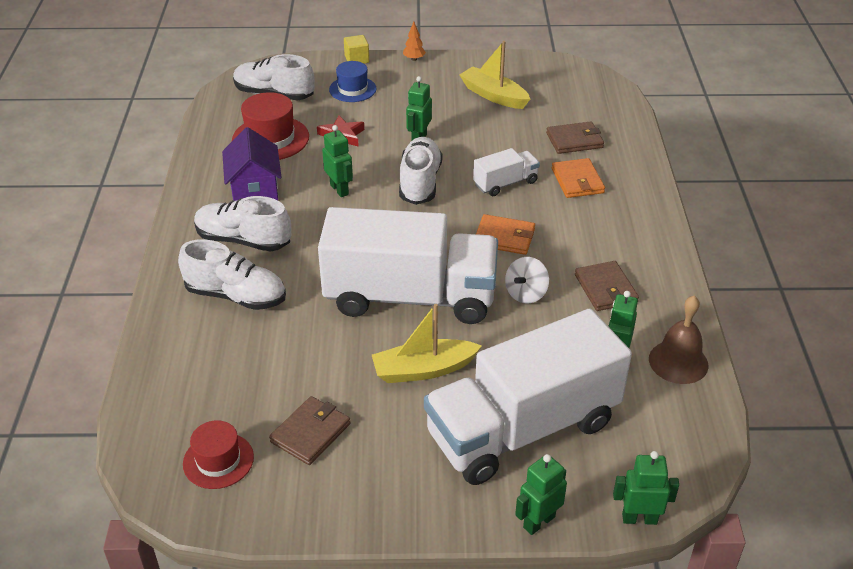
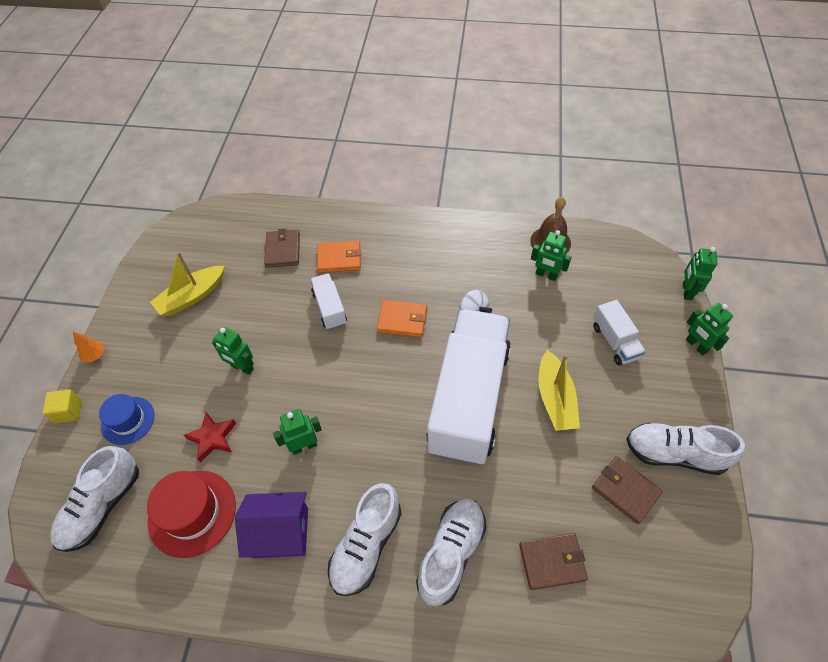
camera: 80 degrees left, 15 degrees up
red hat [183,420,254,489] -> none
white shoe [399,137,443,205] -> white shoe moved to [626,423,745,475]
white truck [424,309,632,485] -> white truck [593,300,646,365], size x0.43
orange wallet [476,214,535,255] -> orange wallet turned 75 degrees clockwise [377,300,427,337]
brown wallet [575,261,639,311] -> brown wallet moved to [519,533,588,590]

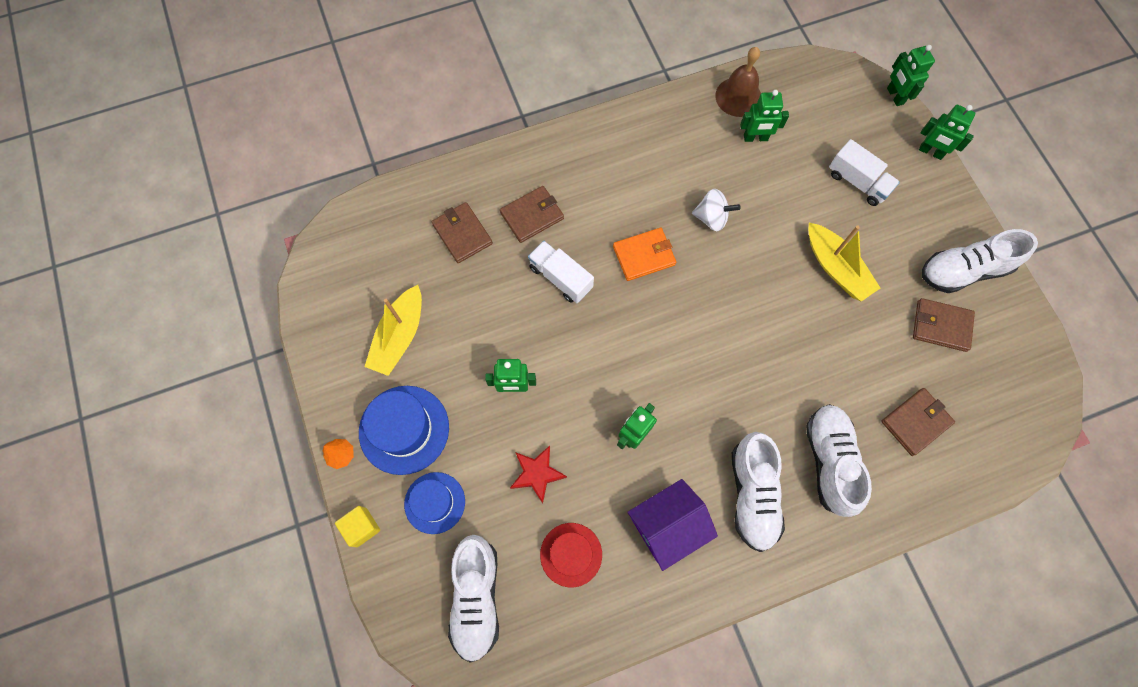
camera: 30 degrees left, 15 degrees up
red hat [147,470,236,558] -> red hat [540,523,602,587], size x0.65
orange wallet [317,241,361,273] -> brown wallet [500,186,564,243]
white truck [426,309,511,465] -> none
none -> blue hat [359,386,449,475]

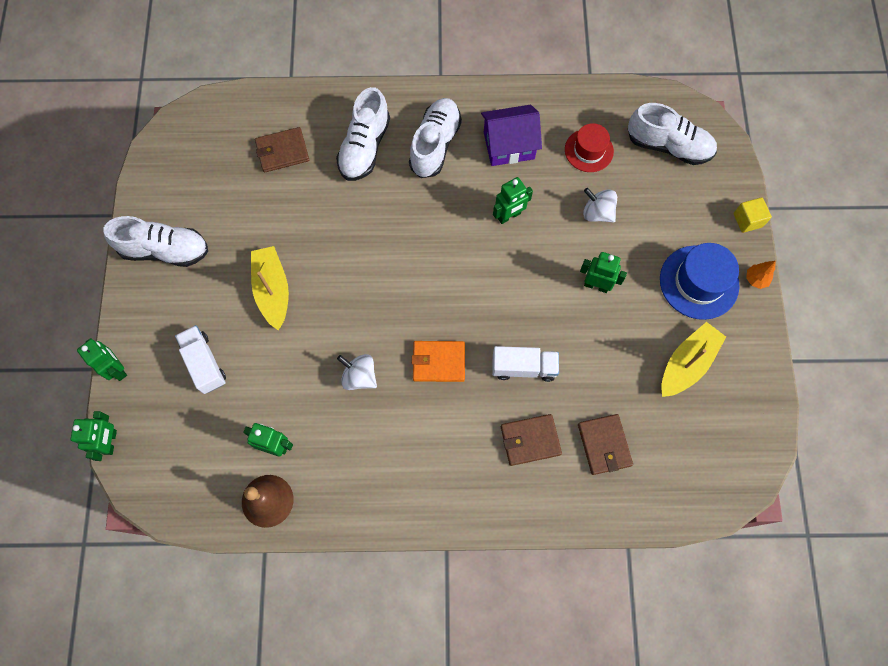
camera: 160 degrees left, 0 degrees up
blue hat [404,472,465,534] -> none
white shoe [448,535,499,663] -> white shoe turned 90 degrees clockwise [628,103,717,165]
red star [510,446,567,504] -> white spinning top [583,188,617,222]
white truck [528,241,594,303] -> white truck turned 60 degrees counterclockwise [492,346,559,382]
brown wallet [913,298,975,352] -> none

